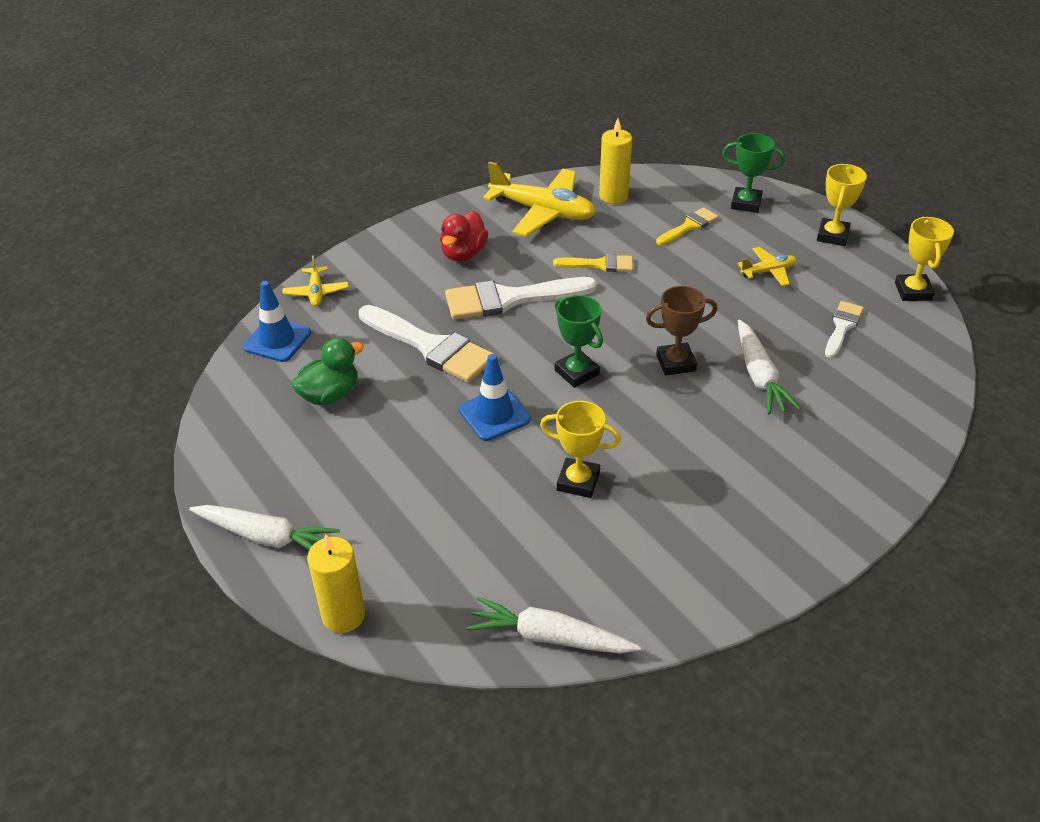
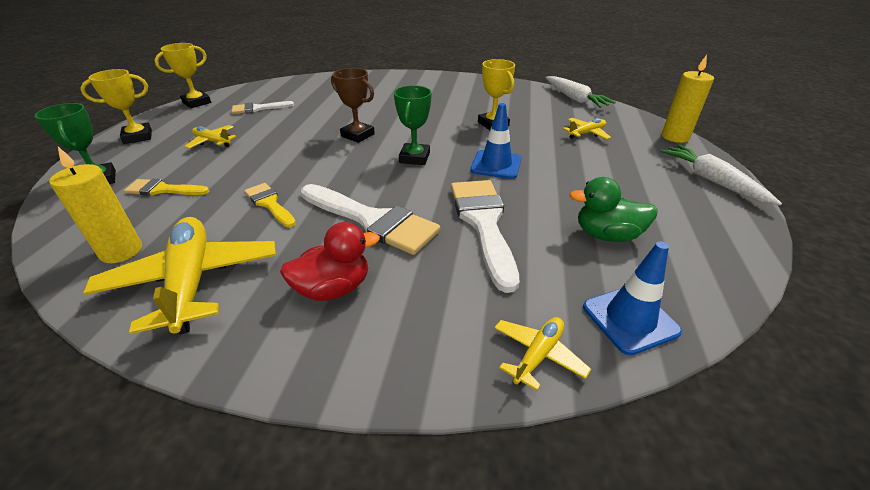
camera: 135 degrees left, 5 degrees down
white carrot [738,319,801,414] -> none
none -> yellow plane [563,118,611,140]

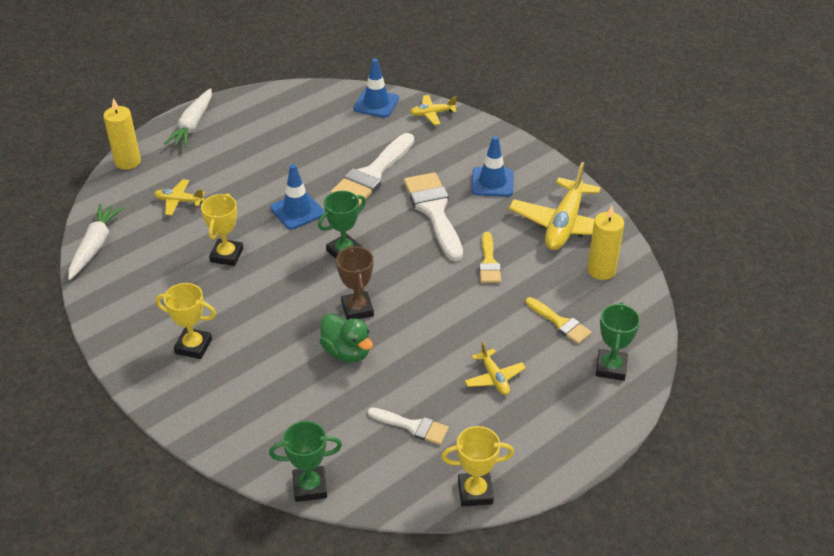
camera: 140 degrees left, 5 degrees up
yellow trophy [80,69,152,144] -> yellow trophy moved to [155,283,216,359]
red duck [280,222,380,301] -> blue traffic cone [471,136,514,197]
green duck [570,177,658,242] -> green duck moved to [319,313,373,363]
none -> green trophy [269,421,342,502]

